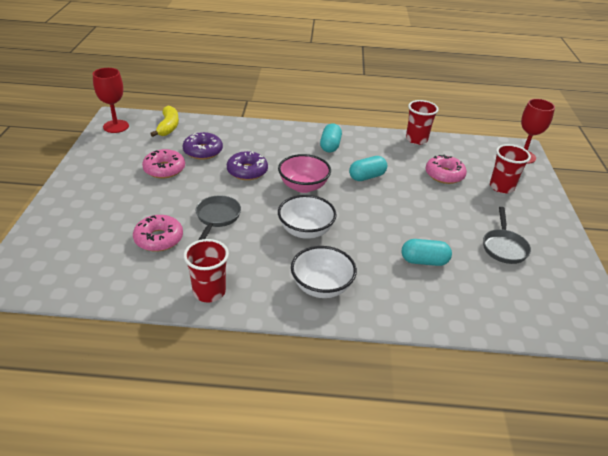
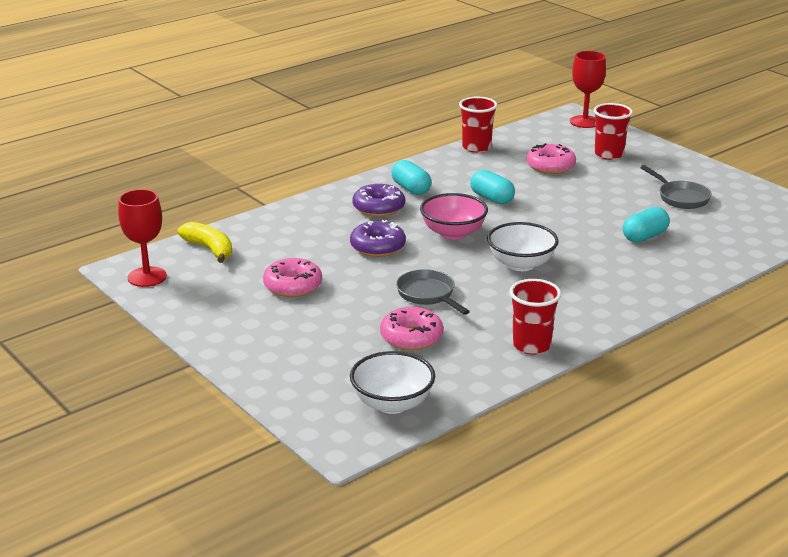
camera: 40 degrees left, 10 degrees down
purple donut [183,132,223,159] -> purple donut moved to [352,184,405,217]
white bowl [291,246,357,298] -> white bowl moved to [350,351,435,414]
turquoise capsule [349,156,387,181] -> turquoise capsule turned 60 degrees counterclockwise [470,170,515,205]

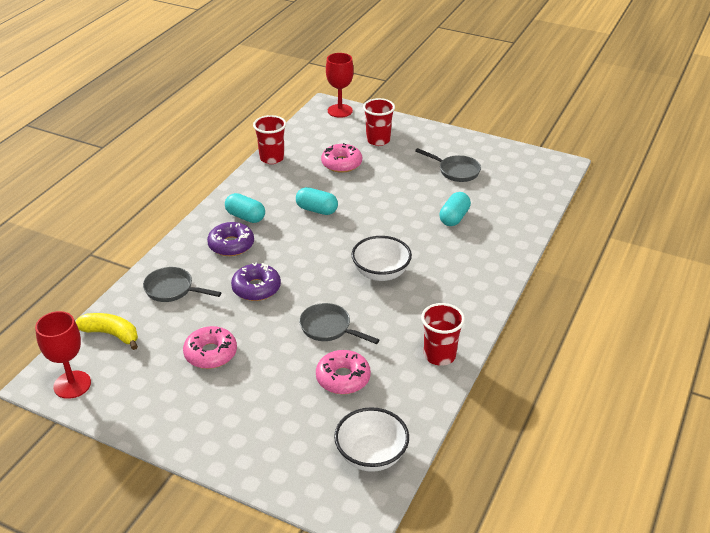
camera: 25 degrees left, 10 degrees up
pink bowl [420,193,488,240] -> none
none -> grey pan [143,267,222,302]

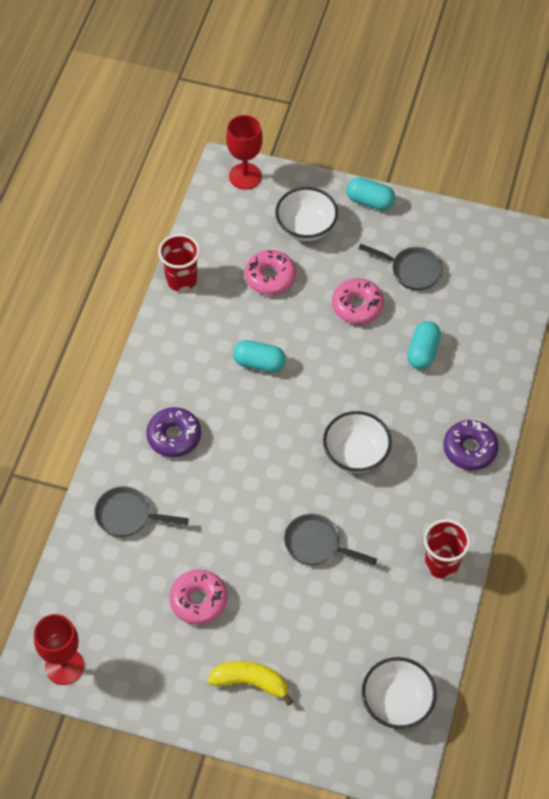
camera: 10 degrees left, 20 degrees up
yellow banana [75,313,138,350] -> yellow banana moved to [208,661,293,706]
turquoise capsule [225,193,265,223] -> turquoise capsule moved to [346,177,395,211]
purple donut [231,263,281,301] -> purple donut moved to [443,420,499,470]
pink donut [316,350,371,394] -> pink donut moved to [332,278,384,324]
red cup [363,98,395,146] -> white bowl [275,187,338,241]

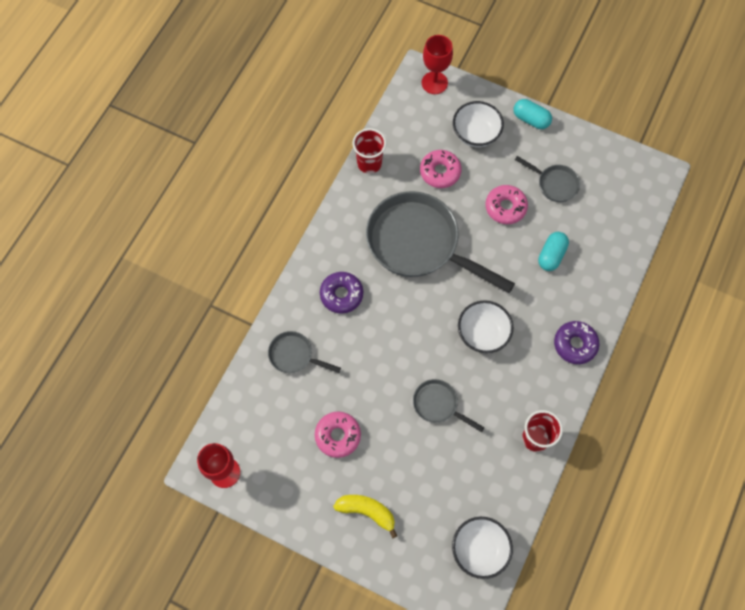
camera: 10 degrees right, 10 degrees up
turquoise capsule [233,340,286,373] -> grey pan [366,191,515,293]

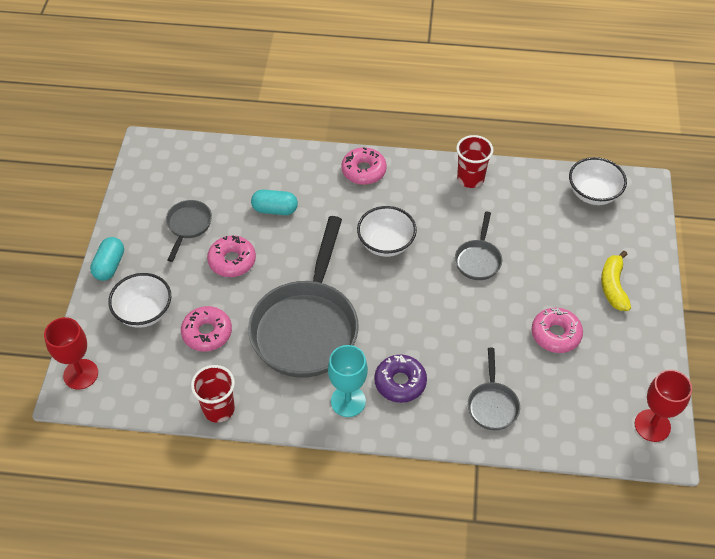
camera: 110 degrees left, 15 degrees down
purple donut [554,321,599,364] -> pink donut [341,147,387,185]
none -> turquoise goblet [328,345,368,417]

